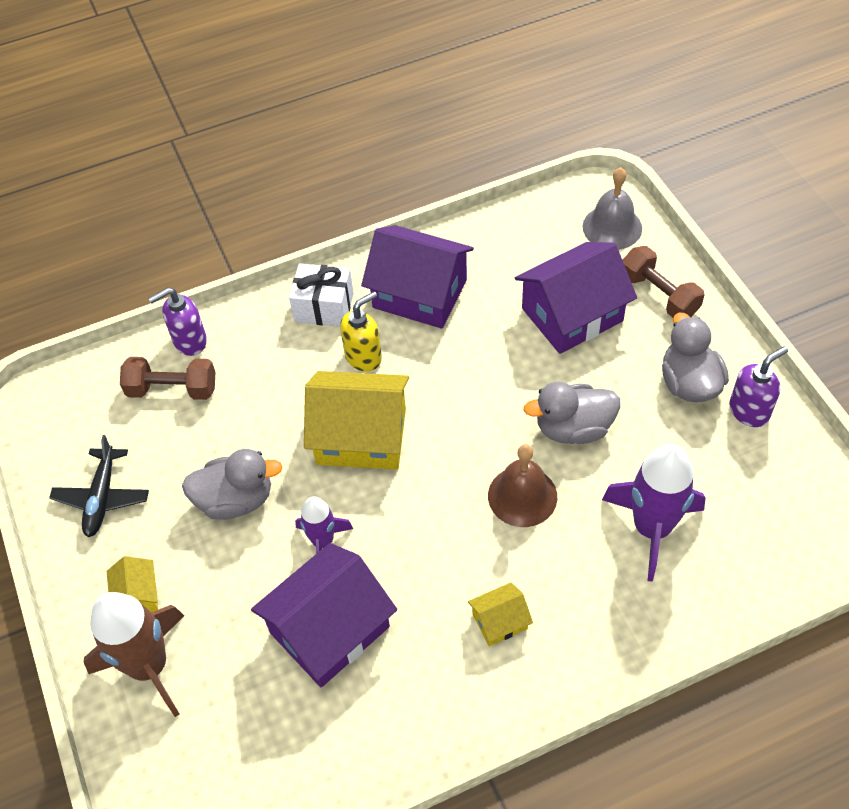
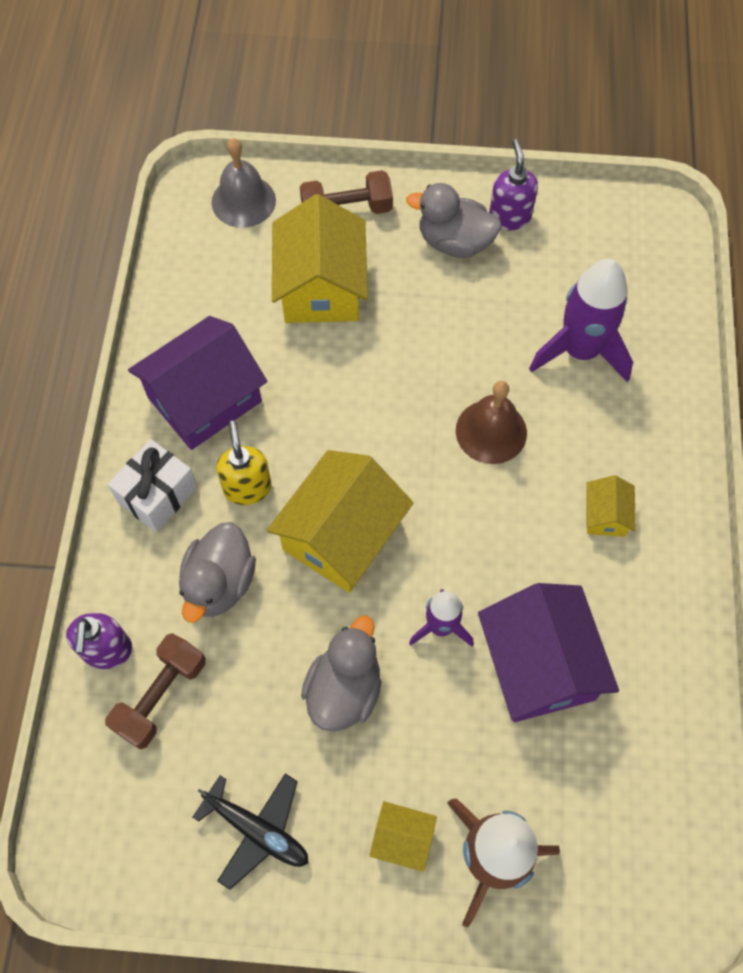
camera: 65 degrees left, 10 degrees up
purple house [515,242,637,354] -> yellow house [272,194,368,323]
grey duck [524,382,620,444] -> grey duck moved to [179,522,256,623]

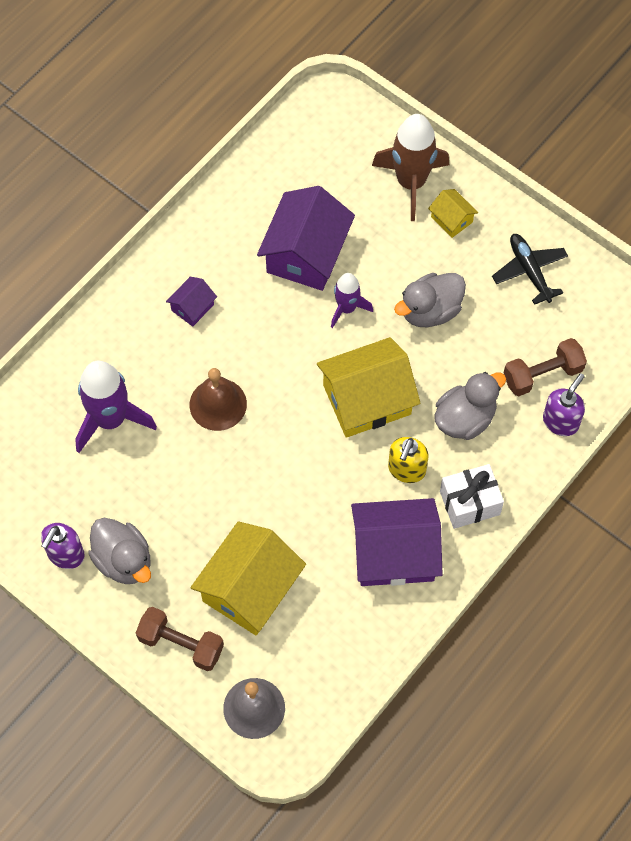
camera: 145 degrees left, 0 degrees up
yellow house [586,475,636,537] -> purple house [166,277,217,327]

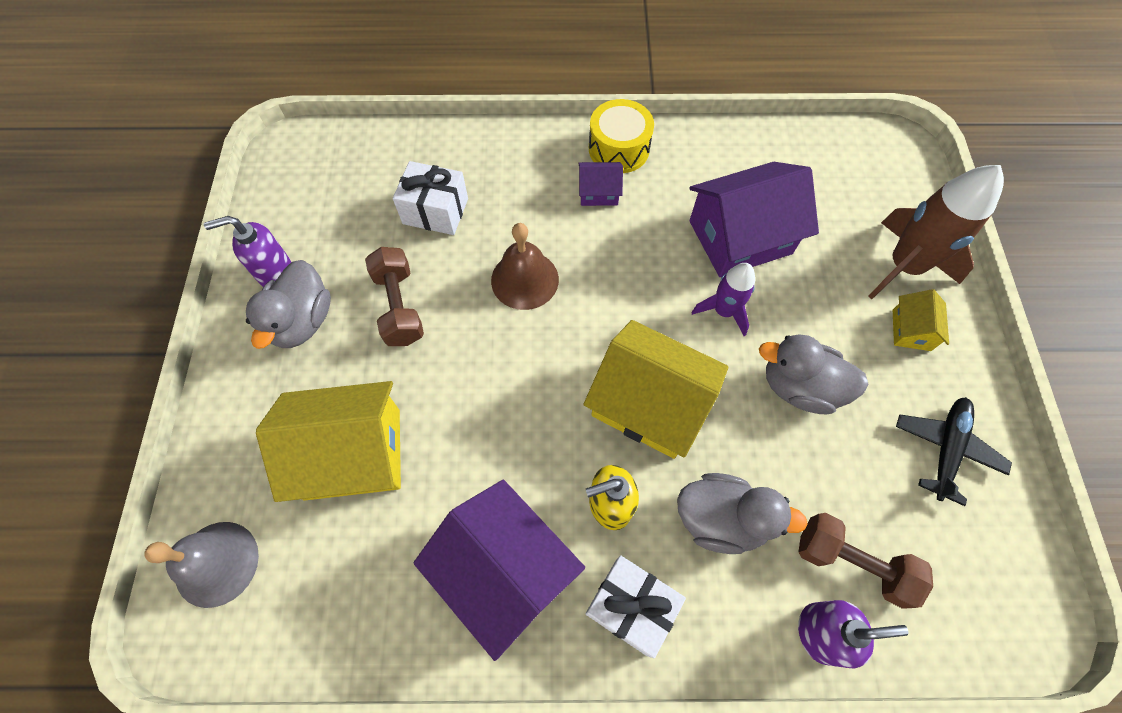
camera: 50 degrees right, 0 degrees up
purple rocket [75,361,157,453] -> white gift [393,161,468,235]
brown dumbbell [136,607,224,671] -> brown dumbbell moved to [365,247,424,346]
none -> yellow drum [589,99,654,173]

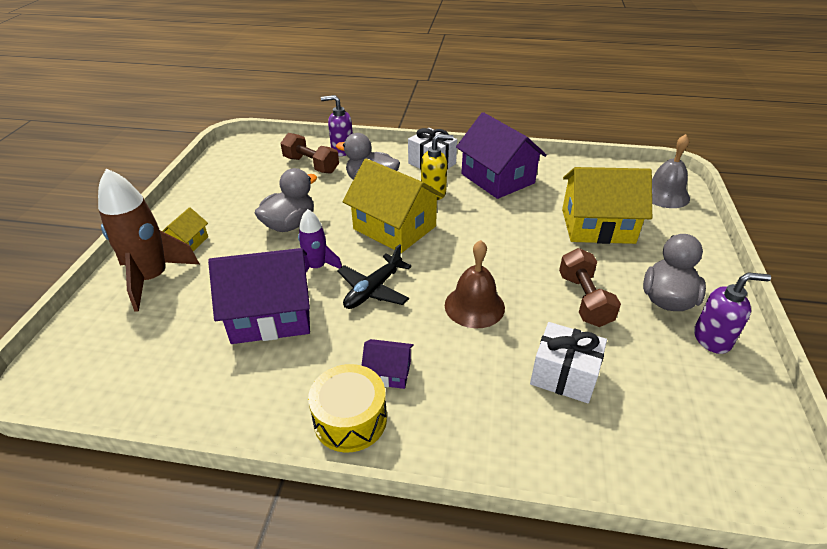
camera: 170 degrees left, 25 degrees down
grey duck [759,335,869,414] -> grey duck turned 75 degrees counterclockwise [255,168,317,232]
black plane [896,397,1012,506] -> black plane moved to [337,244,412,309]

